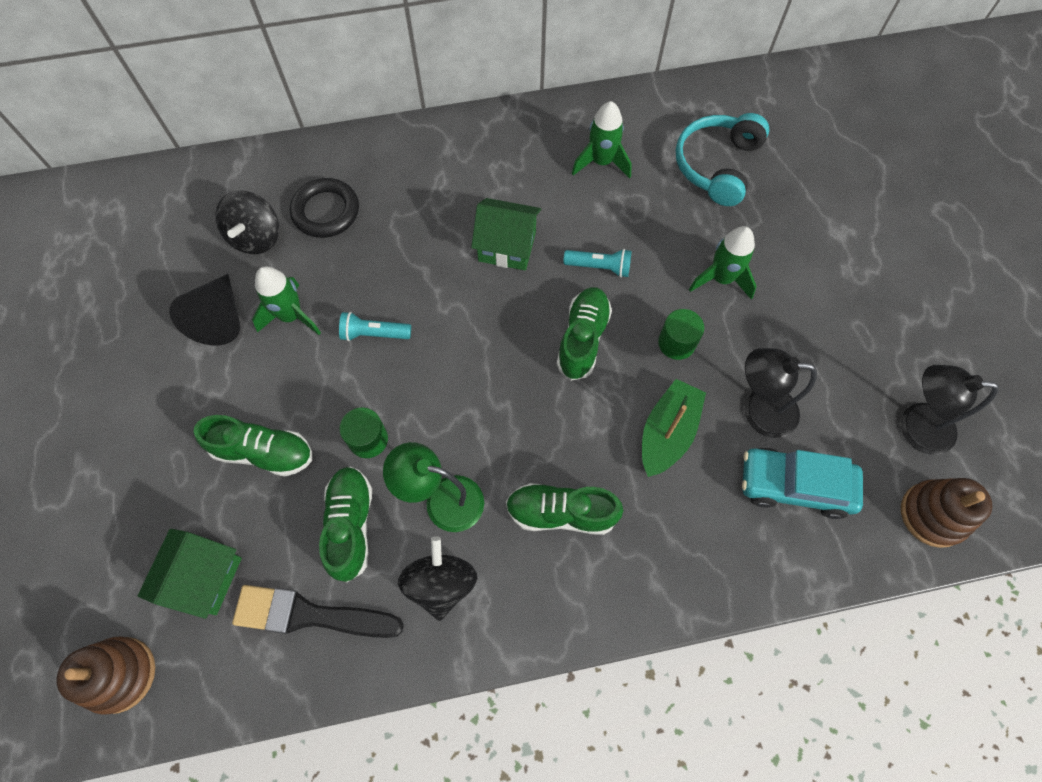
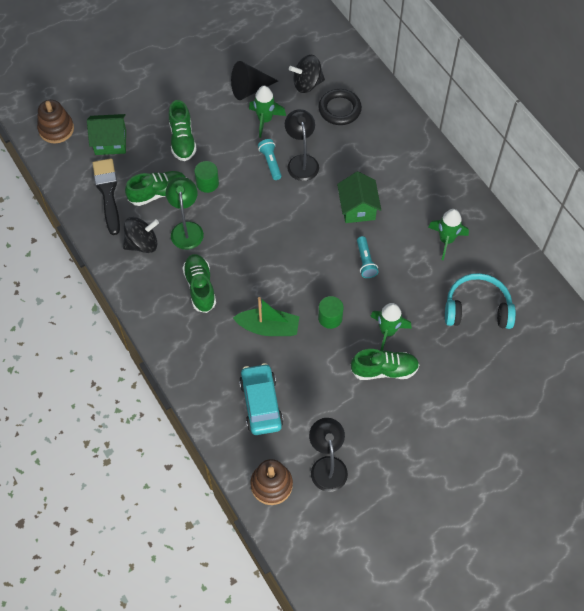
camera: 70 degrees right, 5 degrees down
green shoe [557,287,612,381] -> green shoe moved to [351,349,420,380]
black lamp [744,348,817,438] -> black lamp moved to [285,109,319,181]

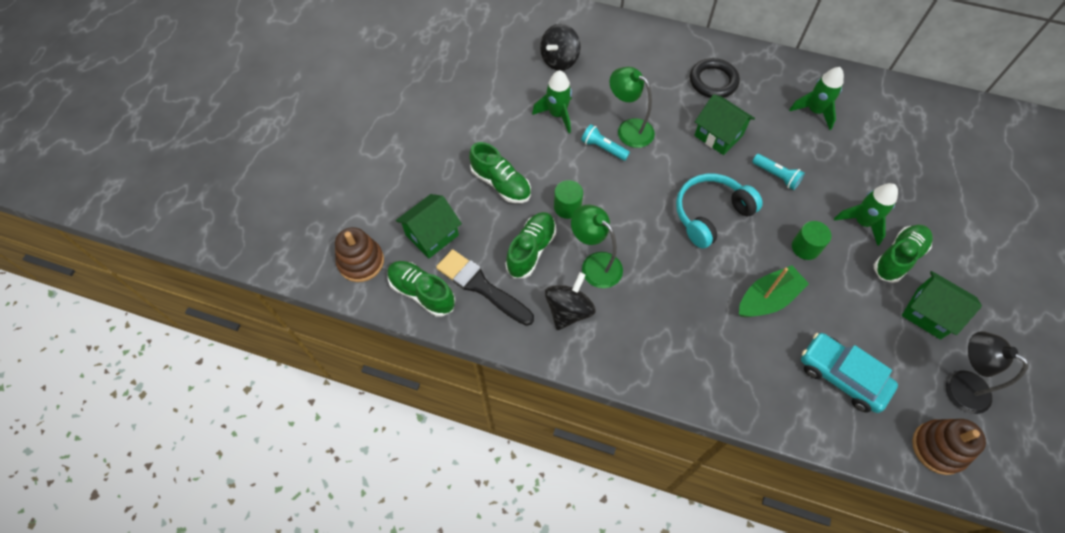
camera: 40 degrees left, 0 degrees up
green shoe [182,254,216,313] -> green shoe moved to [387,261,455,317]
black cone [231,61,278,100] -> none
black lamp [285,109,319,181] -> green lamp [609,67,655,148]
black ring [318,89,362,125] -> black ring moved to [690,58,740,98]
turquoise headphones [445,273,516,329] -> turquoise headphones moved to [676,174,763,248]
none -> green house [902,271,982,340]

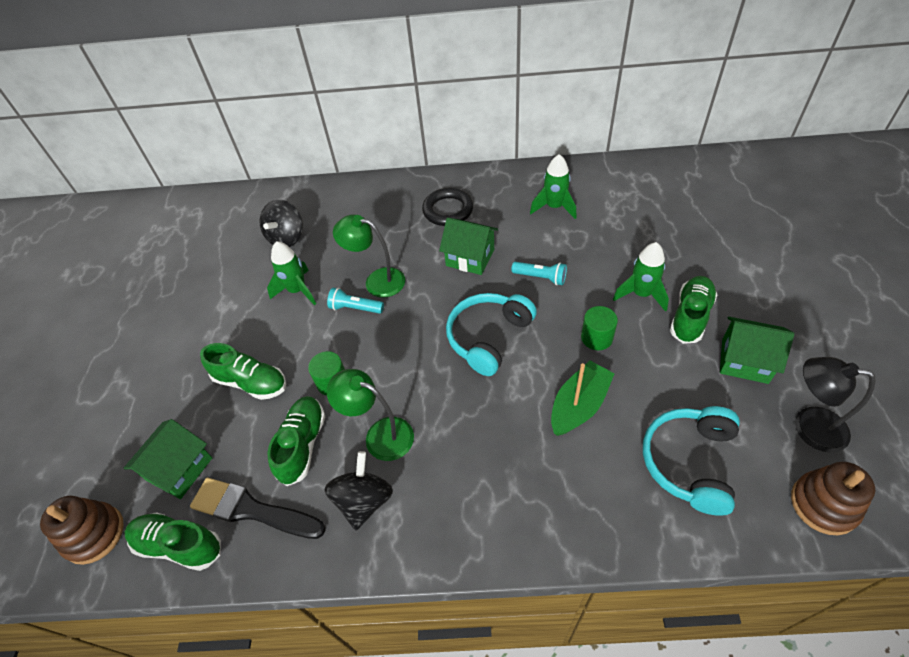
camera: 15 degrees left, 10 degrees down
turquoise car [801,333,898,413] -> turquoise headphones [643,406,740,516]

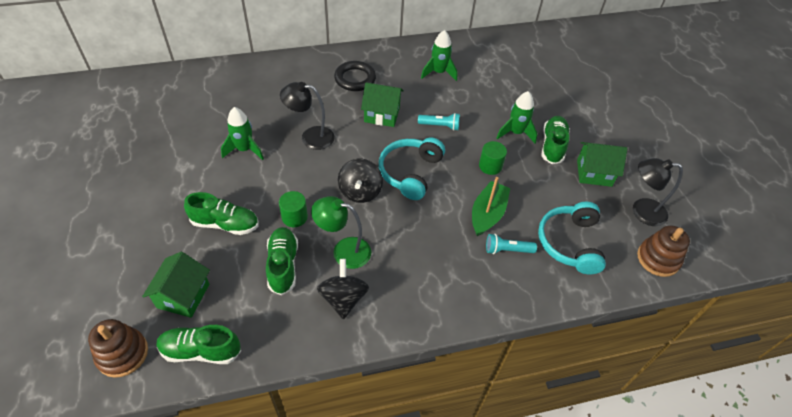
camera: 20 degrees left, 0 degrees up
black brush [190,478,326,539] -> none
black spinning top [260,200,303,247] -> black spinning top moved to [338,159,383,203]
turquoise flashlight [327,288,384,314] -> turquoise flashlight moved to [486,234,537,254]
green lamp [333,214,405,298] -> black lamp [280,82,335,150]

